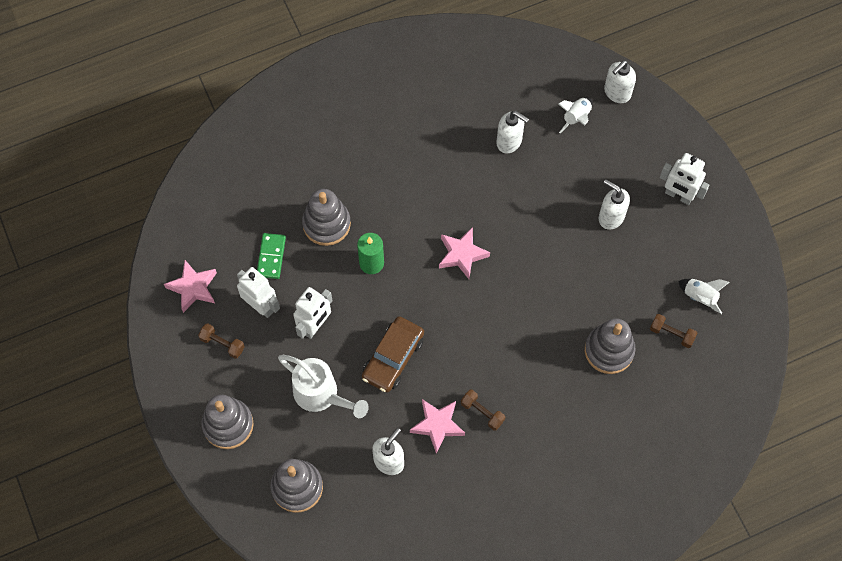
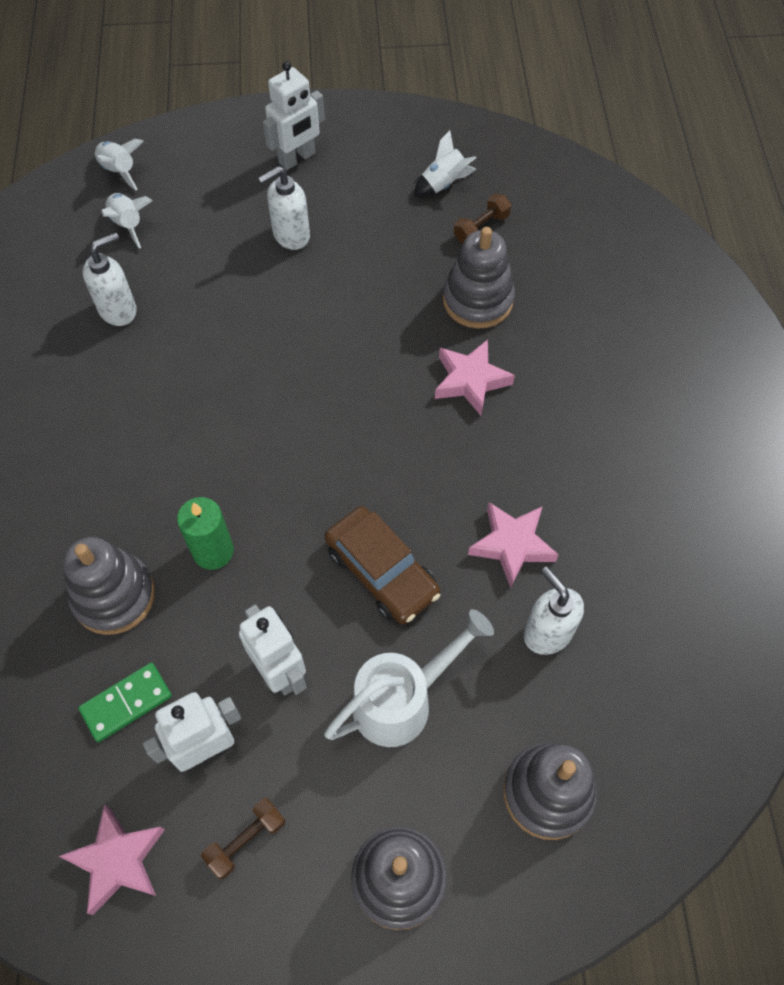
camera: 70 degrees left, 5 degrees down
green domino [257,233,286,279] -> green domino turned 60 degrees counterclockwise [78,663,172,742]
pink star [439,227,490,279] -> pink star moved to [435,339,515,416]
brown dumbbell [461,390,505,430] -> none
white soap dispenser [604,60,636,103] -> white rocket [94,139,144,190]

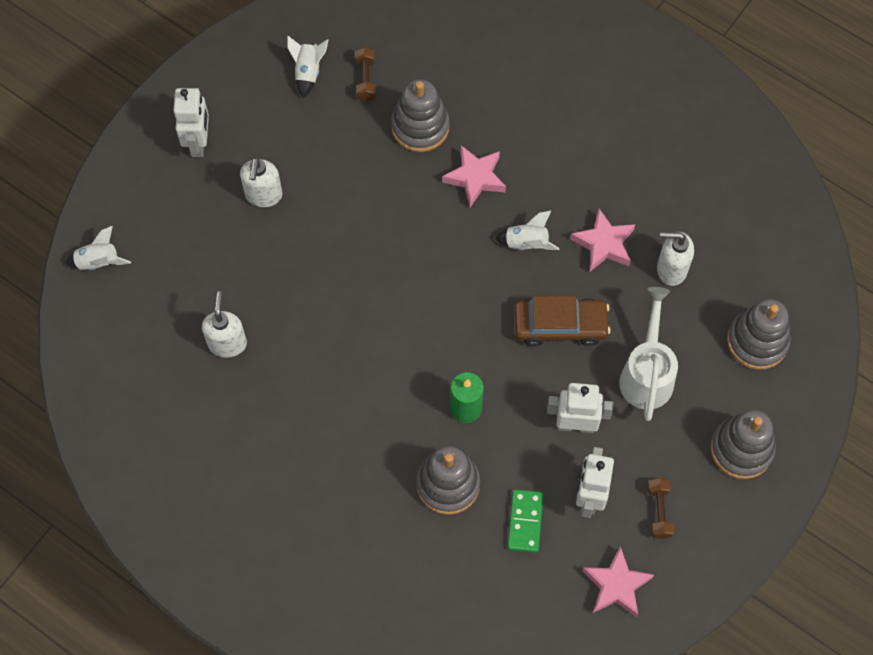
camera: 50 degrees left, 5 degrees up
white rocket [101,193,153,248] -> white rocket moved to [495,211,560,250]

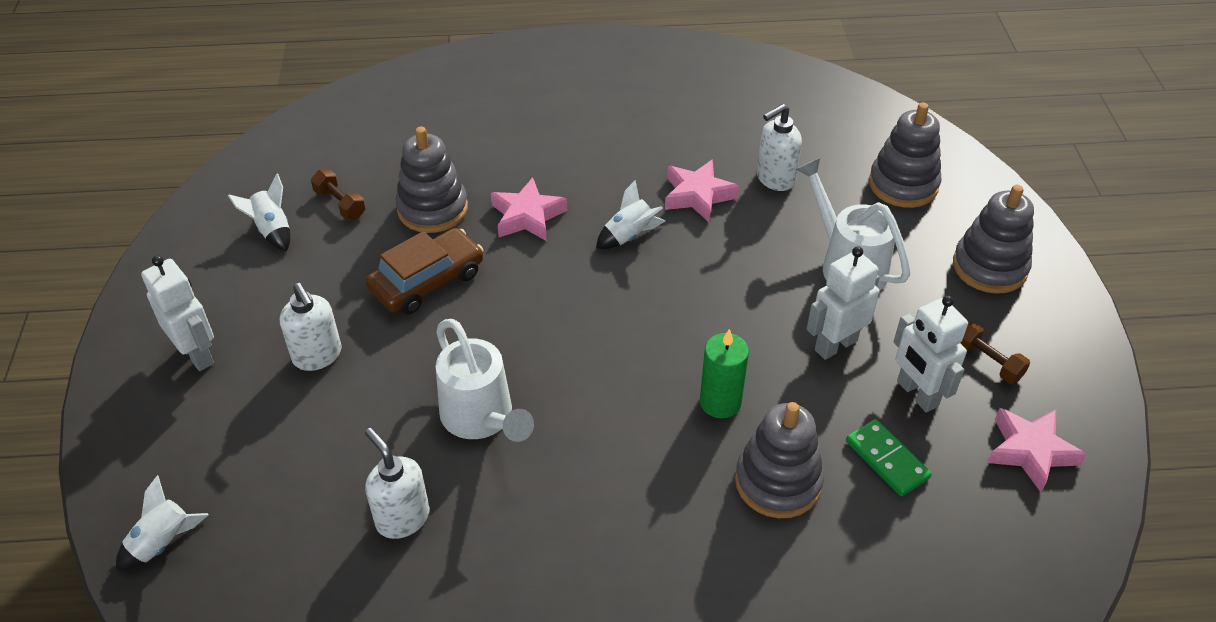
camera: 40 degrees left, 20 degrees down
brown car [514,296,611,346] -> brown car moved to [366,228,484,314]
none -> white watering can [436,319,534,442]

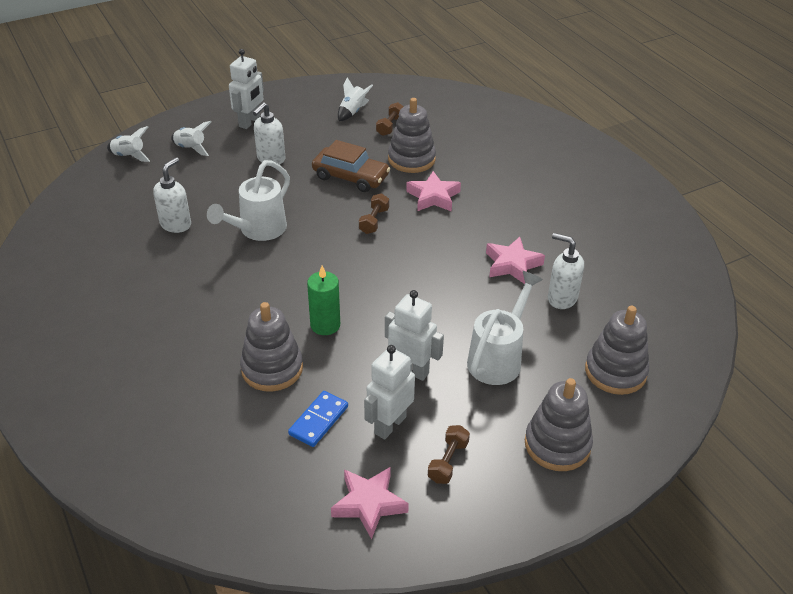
camera: 65 degrees right, 5 degrees down
white rocket [596,180,665,249] -> white rocket moved to [171,121,211,156]
green domino [846,419,932,496] -> blue domino [288,391,348,447]
none -> brown dumbbell [359,193,389,234]

